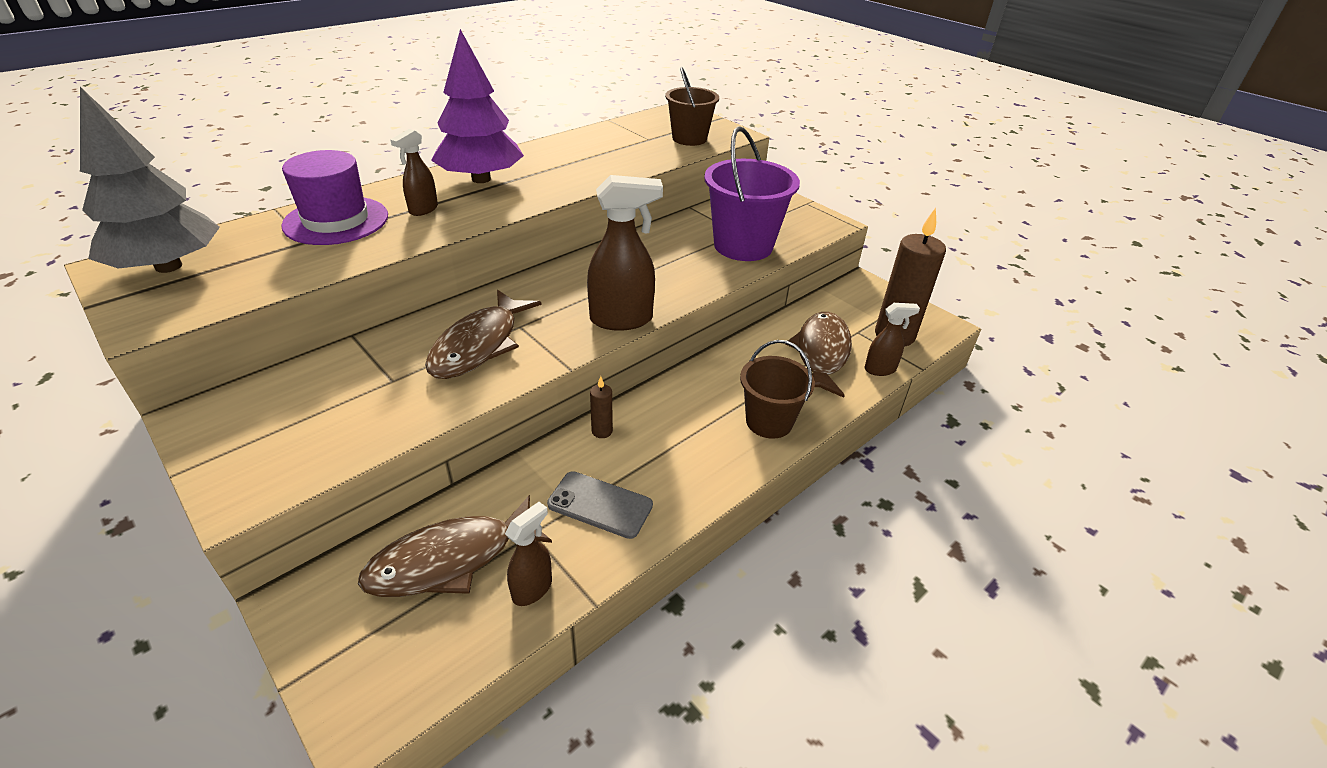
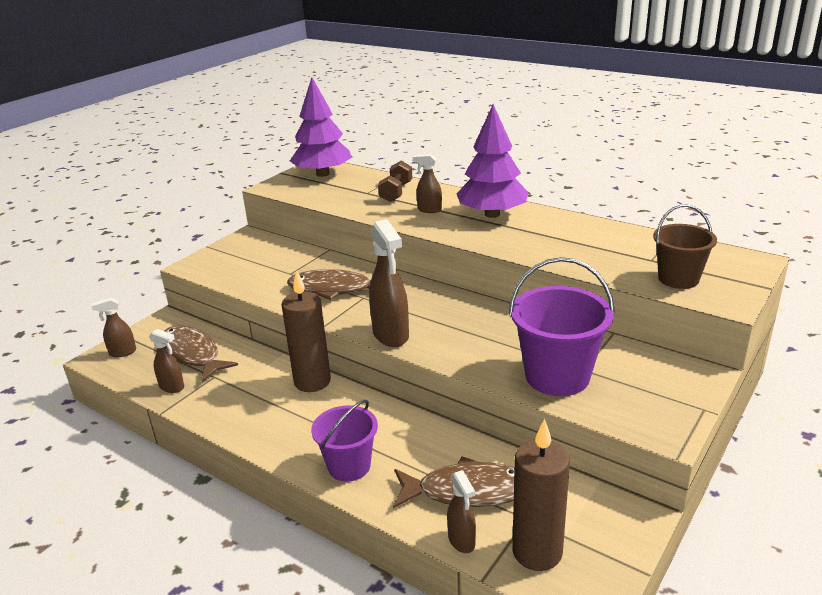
camera: 80 degrees right, 10 degrees down
grey tree [80,87,220,273] -> purple tree [290,77,352,177]
purple hat [281,150,388,245] -> brown dumbbell [378,161,412,202]
grey phone [547,471,653,539] -> none
brown candle [590,376,613,438] -> brown candle [281,270,331,392], size x2.30
brown bucket [740,340,815,439] -> purple bucket [311,400,378,482]
none -> brown spray bottle [91,298,136,357]

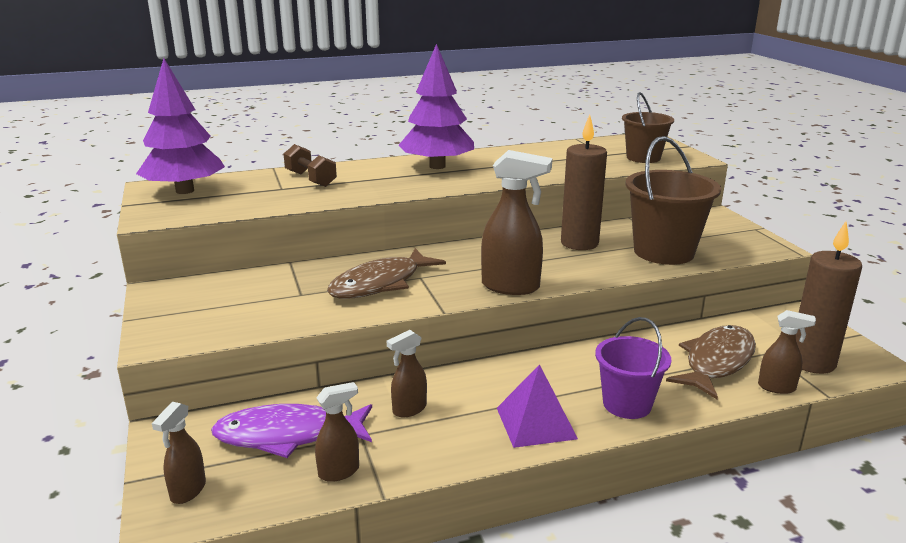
camera: 55 degrees left, 5 degrees down
brown fish [165,325,238,382] -> purple fish [211,404,372,458]
brown candle [281,270,331,392] -> brown candle moved to [561,115,607,250]
brown spray bottle [413,154,442,213] -> brown spray bottle moved to [387,330,427,417]
purple bucket [509,257,615,396] -> brown bucket [626,136,721,265]
none -> purple pyramid [497,364,578,448]

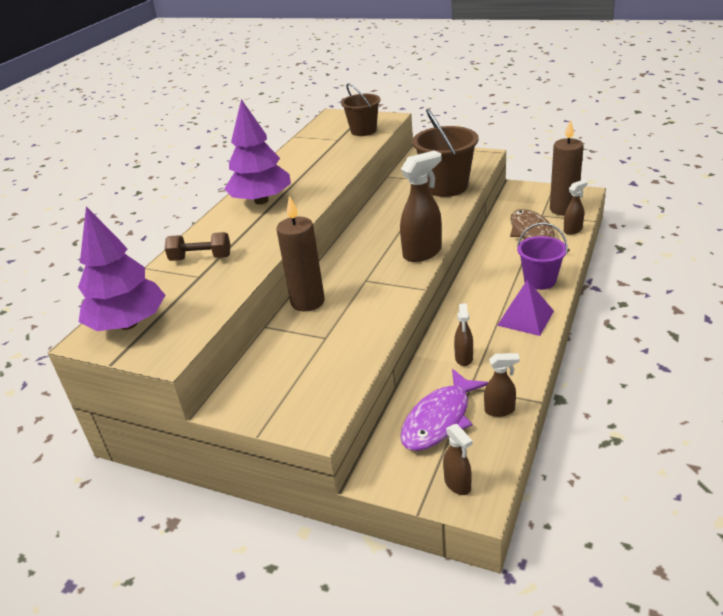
camera: 45 degrees left, 10 degrees up
brown spray bottle [315,382,359,482] -> brown spray bottle turned 75 degrees clockwise [484,353,520,417]
brown fish [327,248,446,298] -> none
brown candle [561,115,607,250] -> brown candle moved to [276,196,325,311]

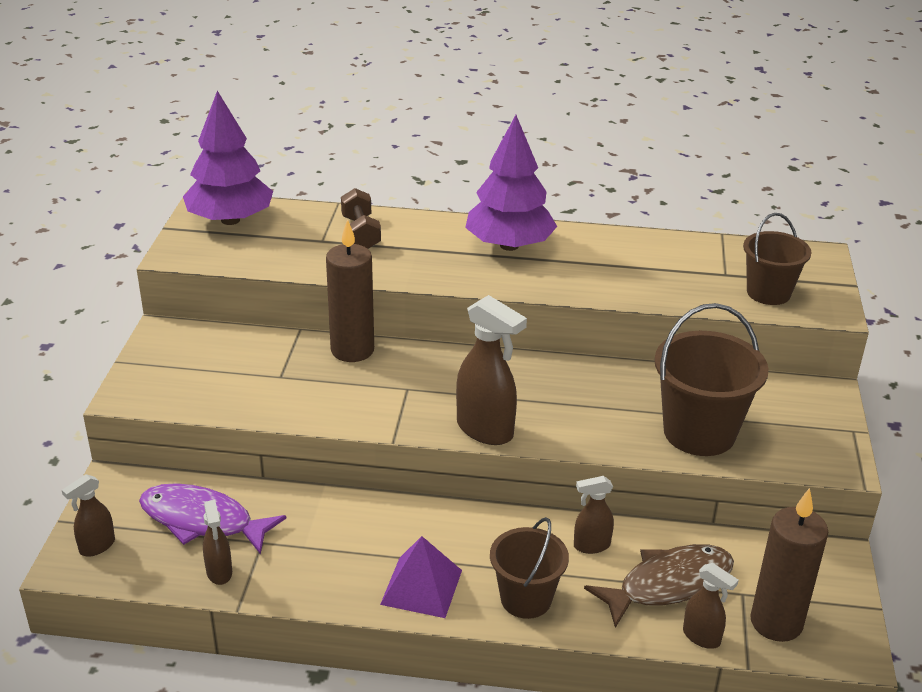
camera: 70 degrees right, 0 degrees up
brown spray bottle [454,303,473,366] -> brown spray bottle moved to [574,476,614,554]
purple bucket [517,223,568,290] -> brown bucket [490,517,569,619]

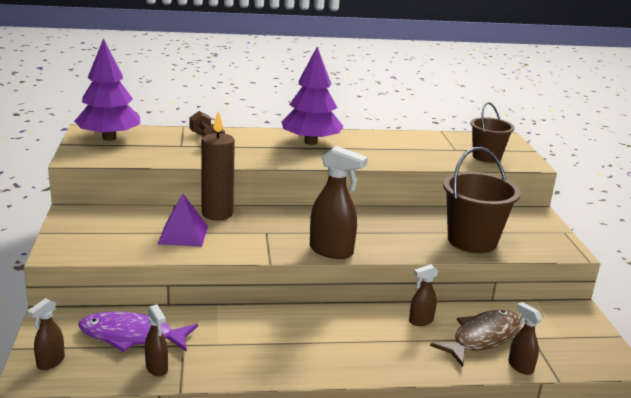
camera: 15 degrees left, 10 degrees down
purple pyramid [380,536,462,618] -> purple pyramid moved to [158,193,208,247]
brown bucket [490,517,569,619] -> none
brown spray bottle [683,563,739,649] -> brown spray bottle turned 150 degrees counterclockwise [508,302,542,375]
brown candle [750,488,828,642] -> none

